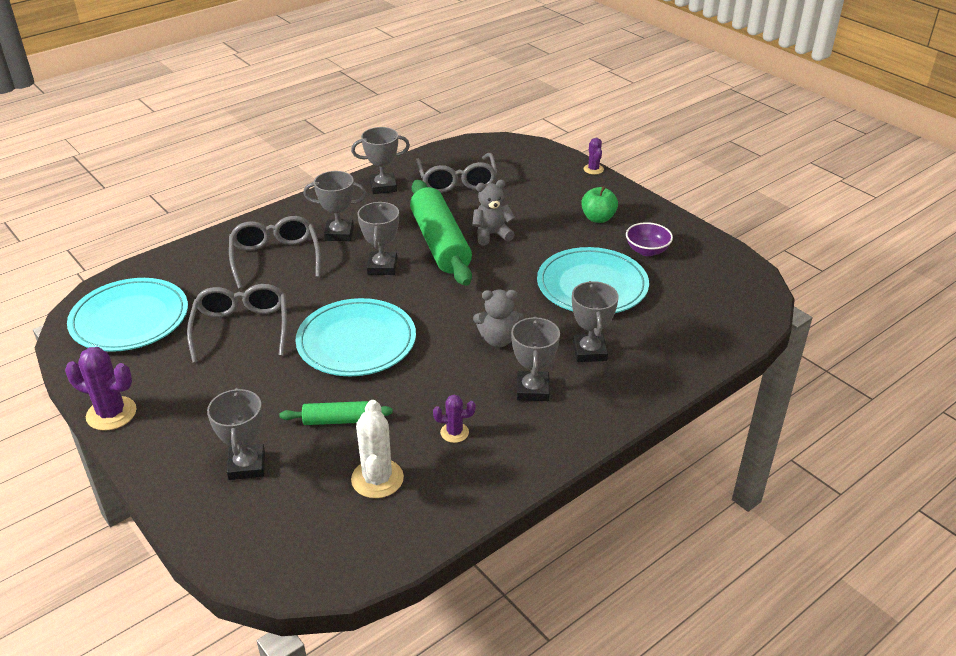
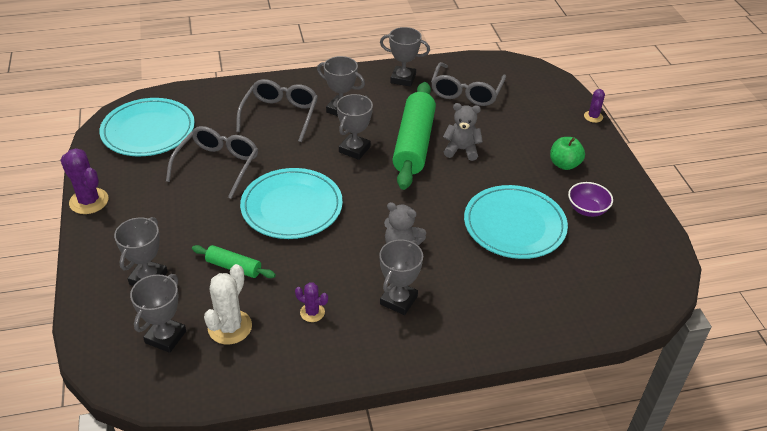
camera: 25 degrees right, 5 degrees up
grey trophy [572,281,619,362] -> grey trophy moved to [130,274,186,353]

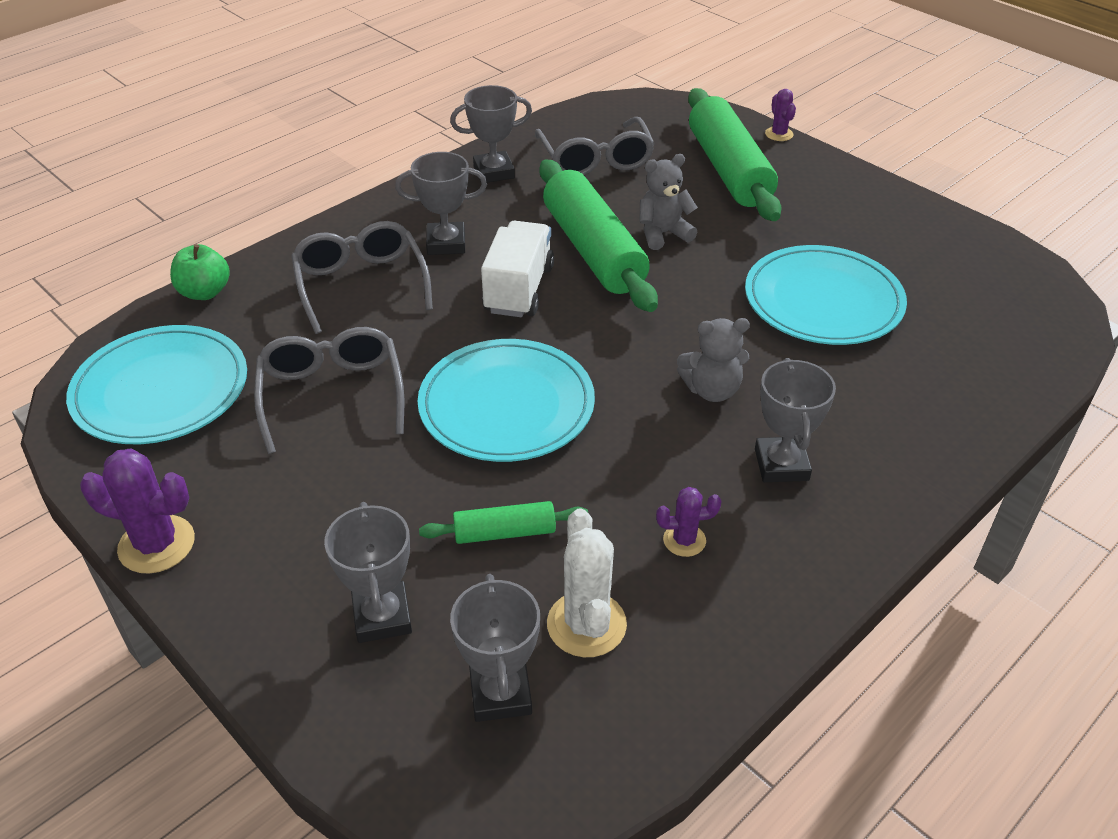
camera: 30 degrees left, 0 degrees up
grey trophy [337,94,373,160] -> white truck [481,221,554,317]
green apple [550,137,585,170] -> green apple moved to [170,244,230,300]
purple bowl [568,182,613,217] -> none
none -> green rolling pin [688,88,782,221]

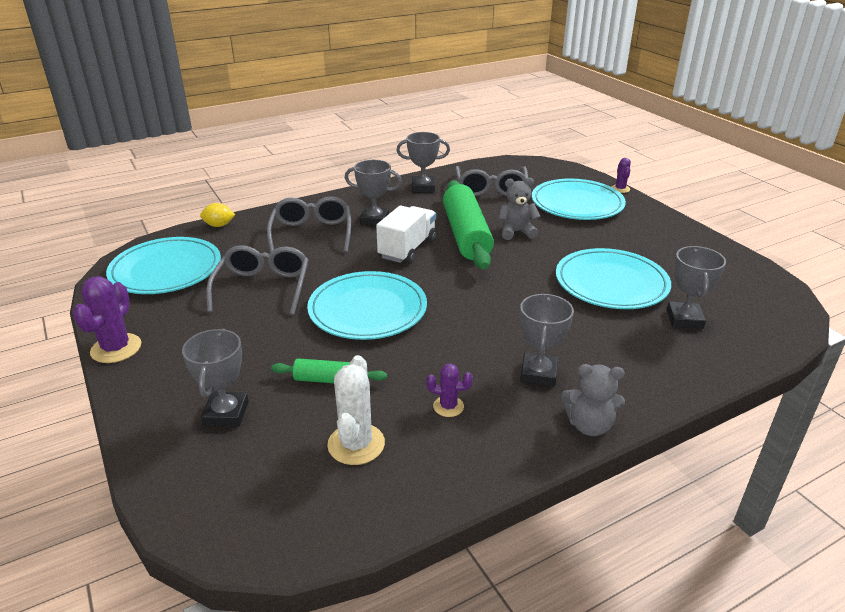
camera: 15 degrees right, 10 degrees down
purple cactus [80,448,195,574] -> purple cactus turned 75 degrees clockwise [73,276,141,363]
green apple [170,244,230,300] -> yellow lemon [200,203,235,227]
grey trophy [450,574,540,722] -> grey trophy moved to [667,246,726,329]
grey teddy bear [677,318,750,402] -> grey teddy bear moved to [561,364,625,436]
green rolling pin [688,88,782,221] -> turquoise plate [532,179,626,220]

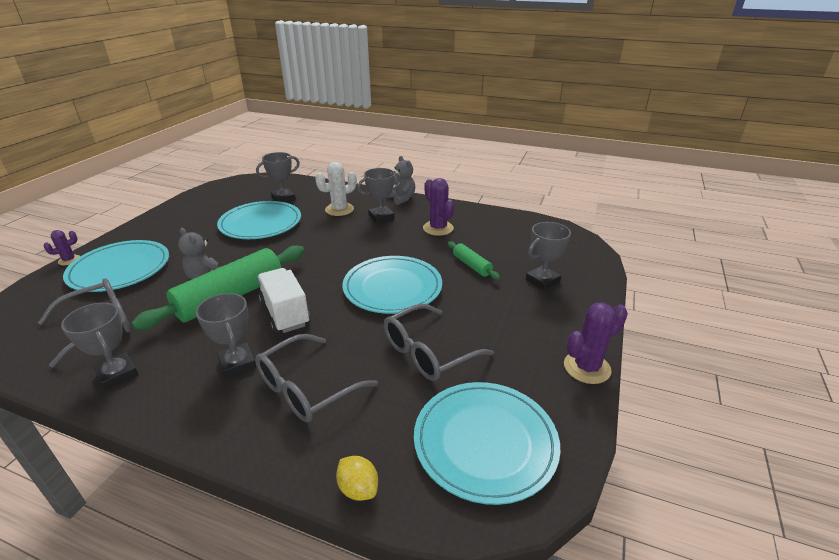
camera: 130 degrees left, 0 degrees up
white cactus [327,355,385,465] -> white cactus moved to [315,162,357,216]
white truck [376,205,437,264] -> white truck turned 75 degrees clockwise [257,268,310,333]
purple cactus [426,363,473,417] -> purple cactus [423,178,454,236], size x1.74

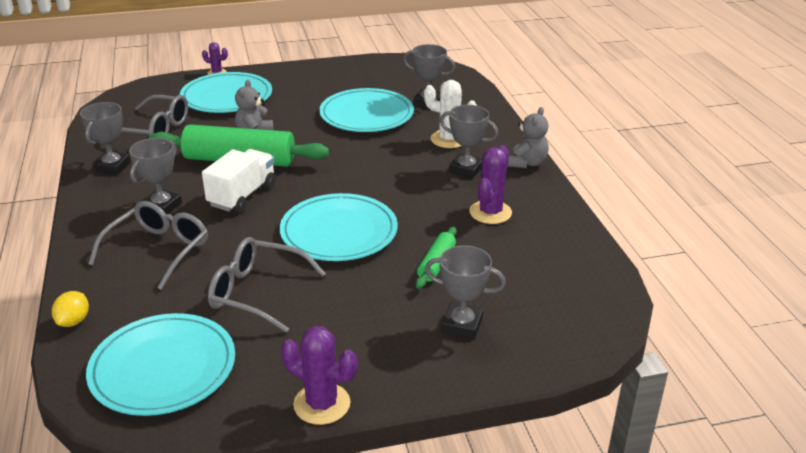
camera: 55 degrees right, 0 degrees up
grey glasses [255,334,378,422] -> grey glasses turned 105 degrees clockwise [88,201,208,290]

